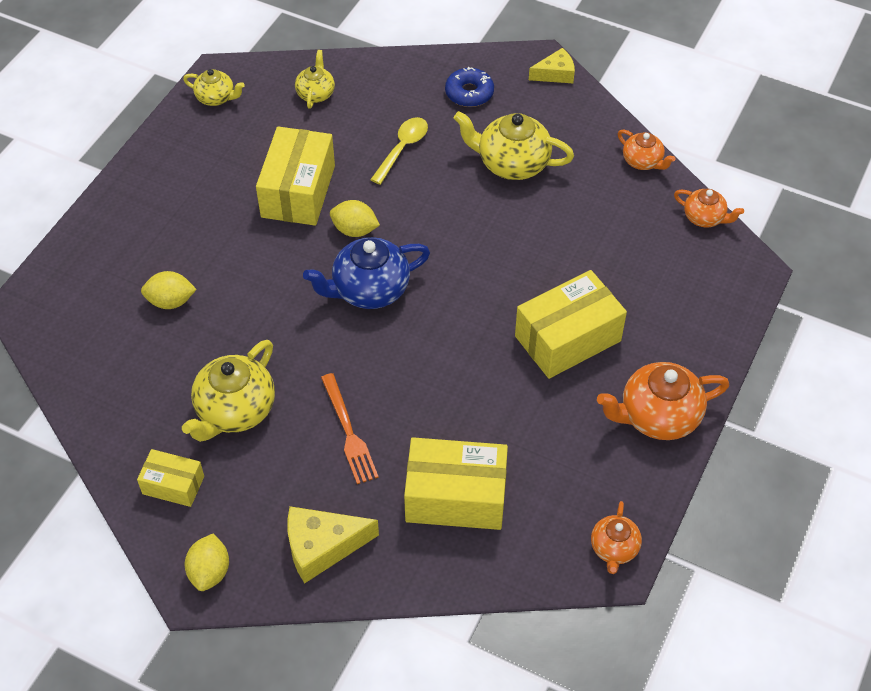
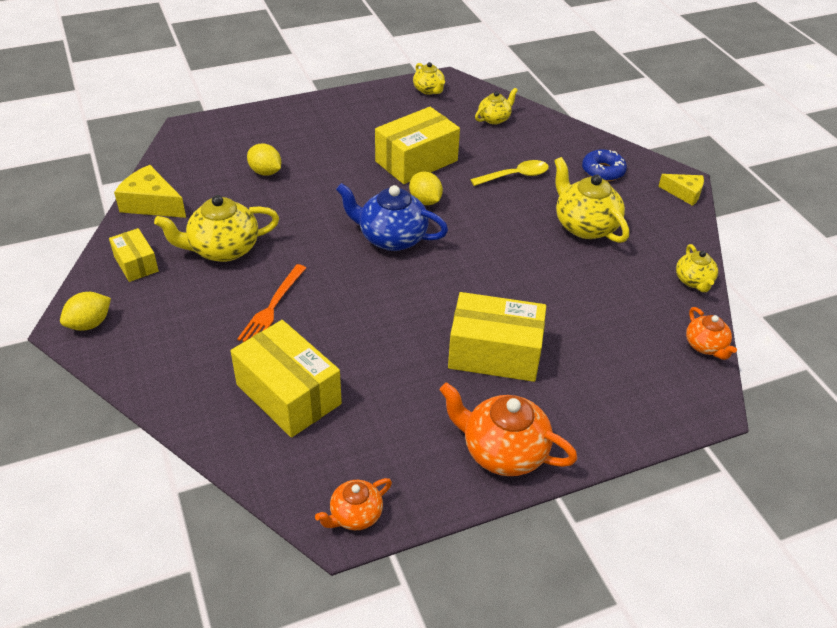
camera: 40 degrees right, 10 degrees down
yellow cheese [287,506,379,583] -> yellow cheese moved to [114,165,186,218]
orange teapot [618,129,675,170] -> yellow teapot [676,244,718,292]

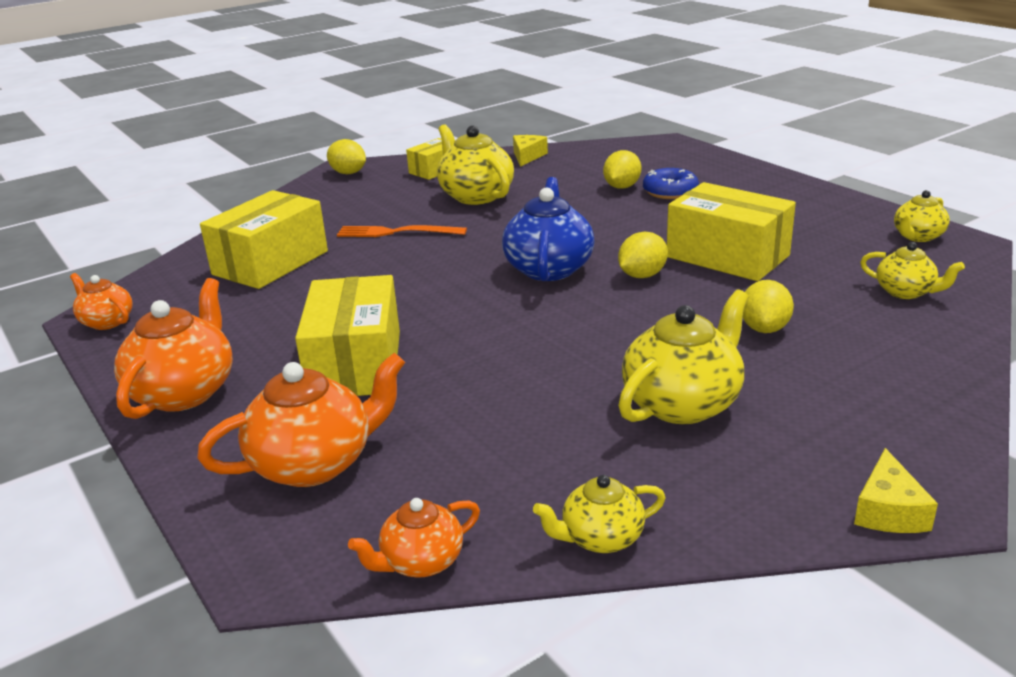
camera: 80 degrees right, 15 degrees down
yellow cheese [114,165,186,218] -> yellow cheese [513,135,548,167], size x0.64
yellow spoon [470,160,549,186] -> yellow lemon [743,280,794,333]
blue donut [582,149,627,181] -> blue donut moved to [643,168,699,199]
none -> orange teapot [197,353,405,487]

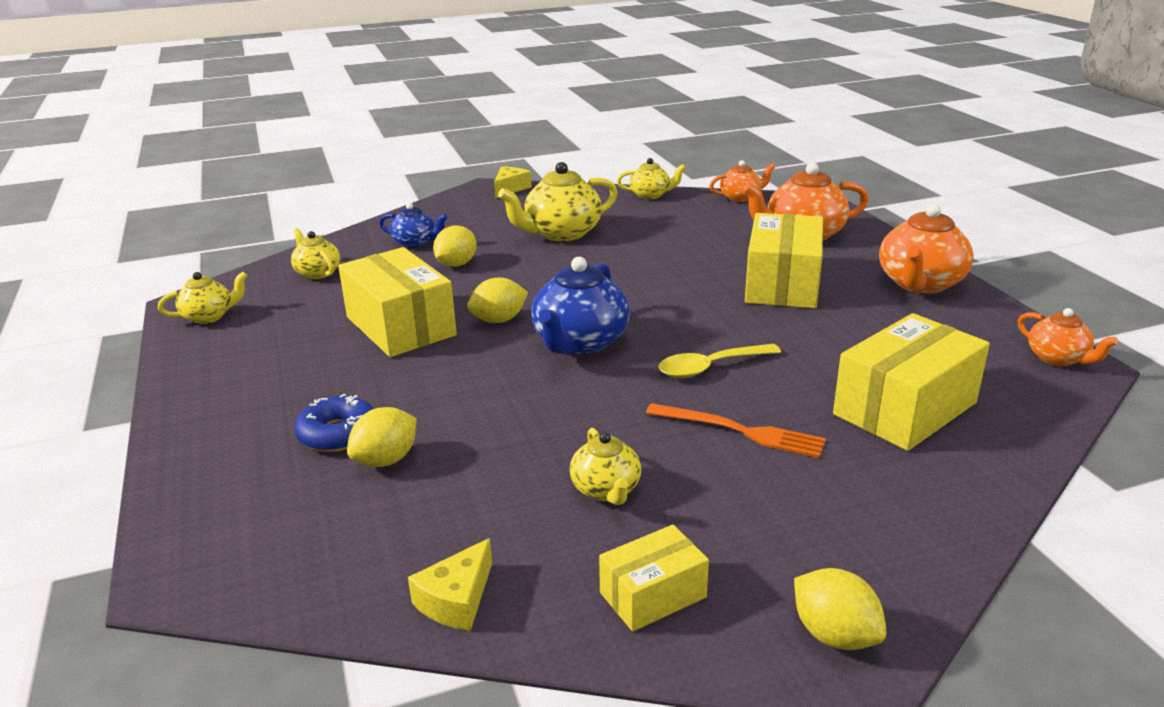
camera: 165 degrees left, 0 degrees up
yellow teapot [437,124,514,205] -> yellow teapot [570,428,641,505], size x0.57
none -> blue teapot [379,203,448,248]
none -> yellow spoon [659,344,781,378]

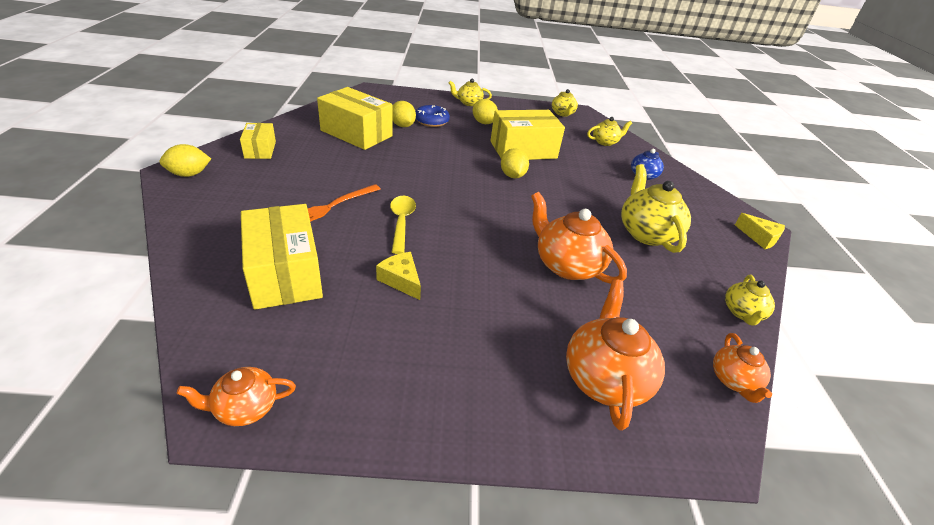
camera: 105 degrees right, 10 degrees up
yellow cheese [408,538,492,631] -> yellow cheese moved to [376,252,421,300]
yellow lemon [433,226,477,267] -> yellow lemon moved to [472,99,498,124]
blue teapot [531,257,629,355] -> none
yellow teapot [570,428,641,505] -> yellow teapot moved to [449,79,492,106]
yellow box [745,213,823,308] -> yellow box moved to [317,87,393,150]
orange teapot [879,204,974,294] -> orange teapot moved to [531,192,627,284]

